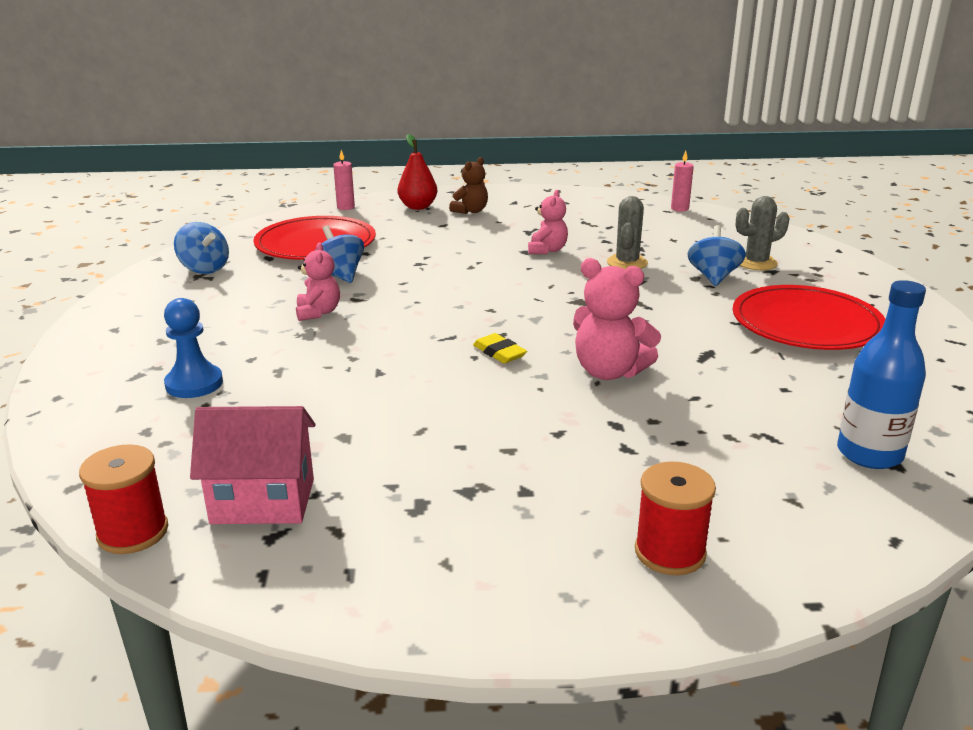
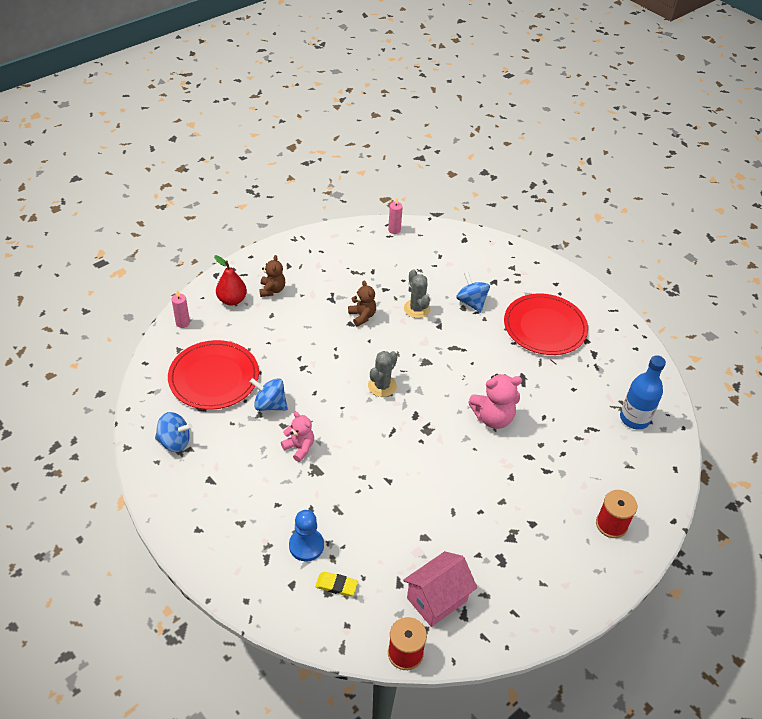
camera: 40 degrees left, 20 degrees up
yellow eraser [473,333,527,364] -> yellow eraser moved to [315,572,358,596]
pink teddy bear [528,190,568,254] -> brown teddy bear [348,280,376,326]
grey cactus [736,196,789,270] -> grey cactus moved to [368,351,398,397]

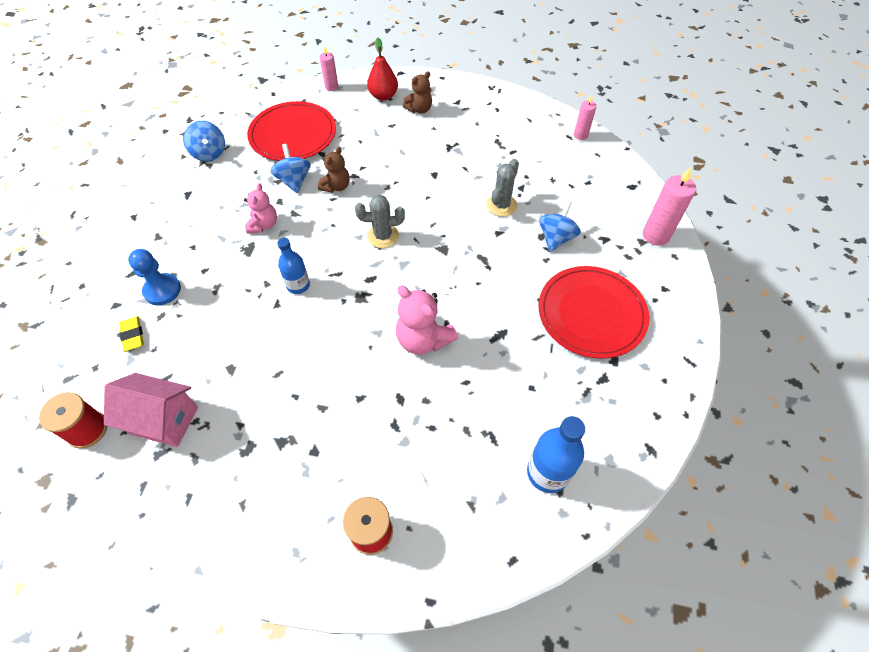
camera: 55 degrees right, 10 degrees up
brown teddy bear [348,280,376,326] -> brown teddy bear moved to [318,147,350,193]
none -> blue bottle [277,238,310,294]
none -> pink candle [643,167,696,246]

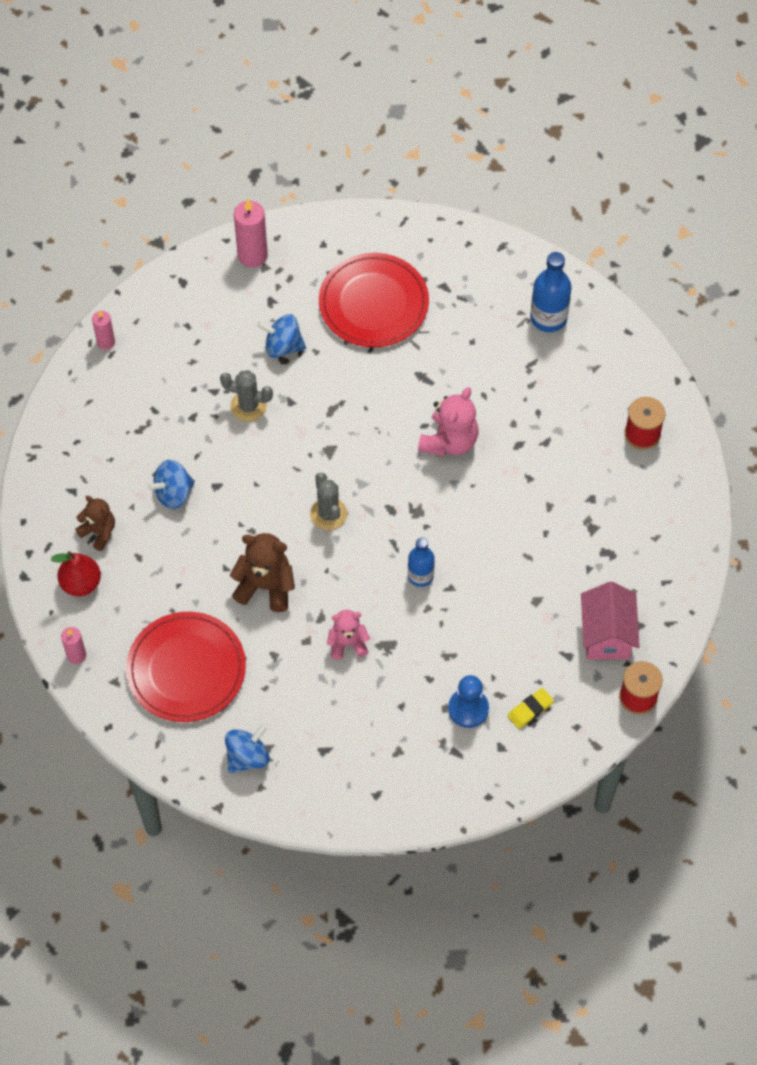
camera: 105 degrees left, 5 degrees up
blue spinning top [270,144,311,193] -> blue spinning top moved to [148,460,195,509]
brown teddy bear [318,147,350,193] -> brown teddy bear [230,533,295,612], size x1.55

